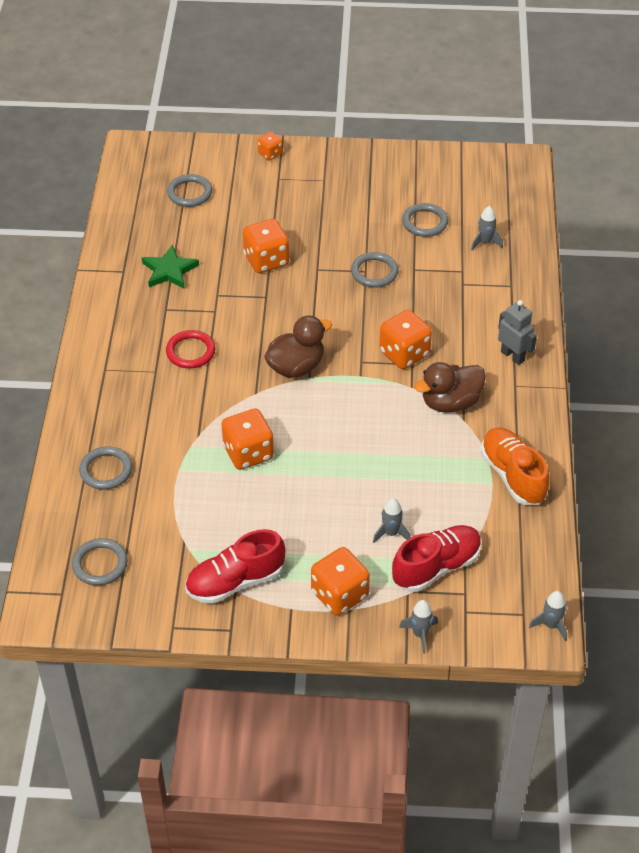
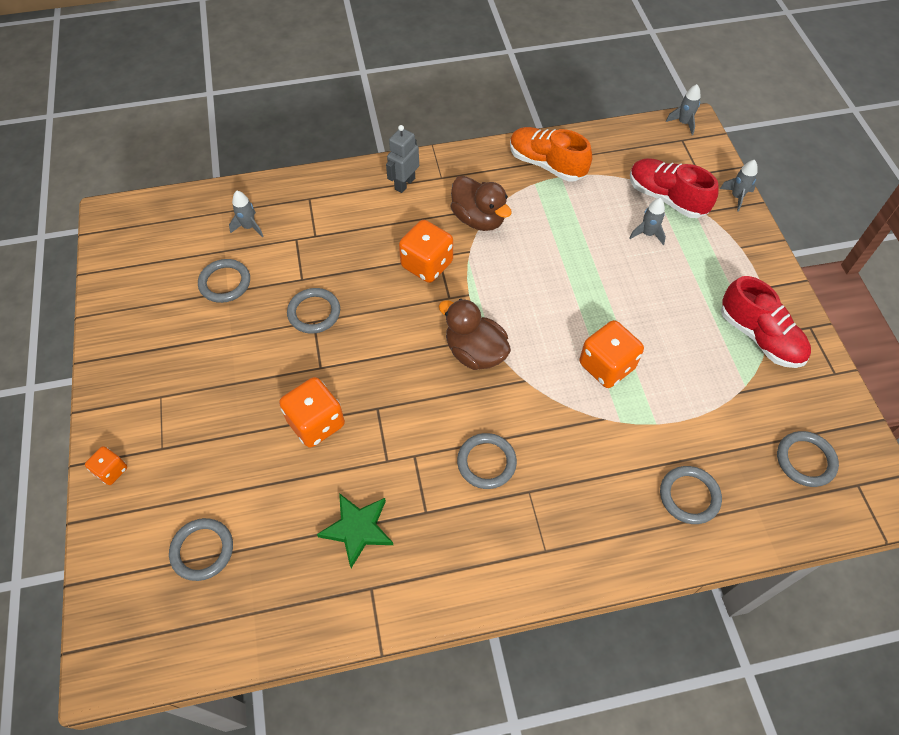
camera: 105 degrees left, 10 degrees up
red ring [166,330,216,369] -> grey ring [457,433,517,489]
orange dice [311,547,370,615] -> none
orange shoe [481,427,549,505] -> orange shoe turned 75 degrees clockwise [510,127,592,181]

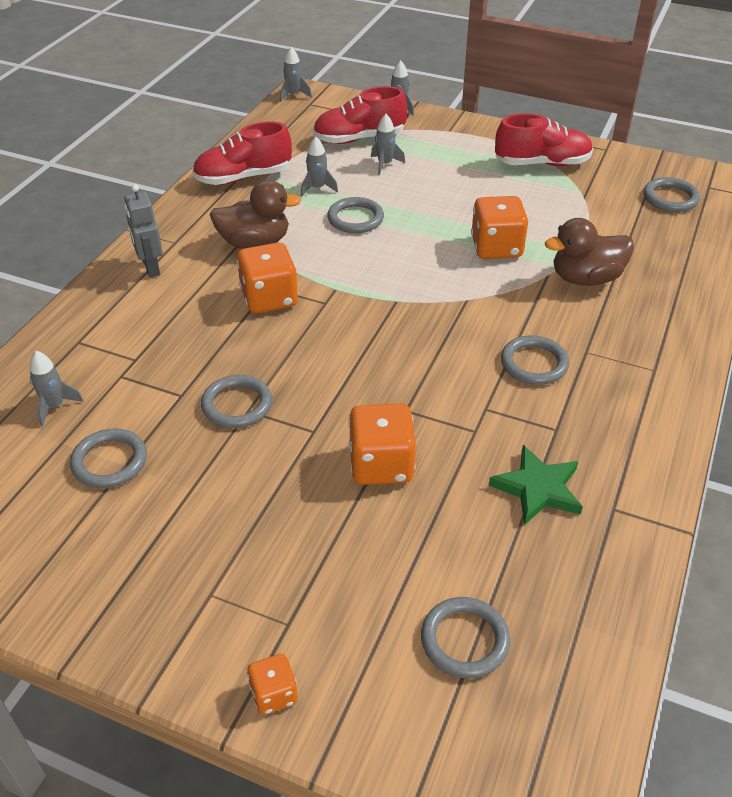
camera: 55 degrees left, 15 degrees down
brown duck [439,299,511,370] -> brown duck moved to [545,218,634,286]
orange shoe [510,127,592,181] -> red shoe [192,121,292,185]
grey ring [660,466,722,524] -> grey ring moved to [327,197,384,233]
none -> grey rocket [301,137,338,196]

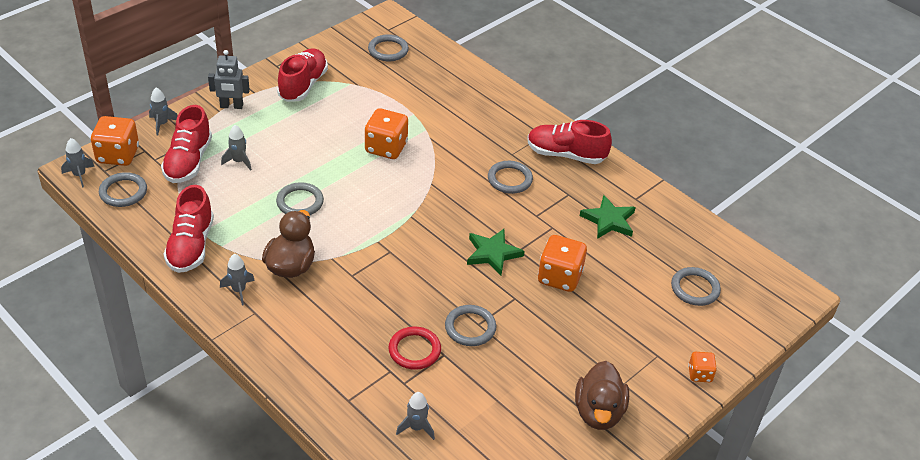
camera: 70 degrees left, 0 degrees up
grey ring [70,428,147,488] -> grey ring moved to [99,172,147,207]
grey robot [124,184,163,277] -> grey robot moved to [208,50,250,109]
orange dice [237,242,298,313] -> orange dice moved to [91,116,139,166]
grey rocket [301,137,338,196] -> grey rocket moved to [220,254,255,305]
brown duck [545,218,634,286] -> brown duck moved to [575,361,629,430]
none -> red ring [388,326,441,370]
none -> green star [467,229,524,275]
none -> red shoe [527,120,612,164]

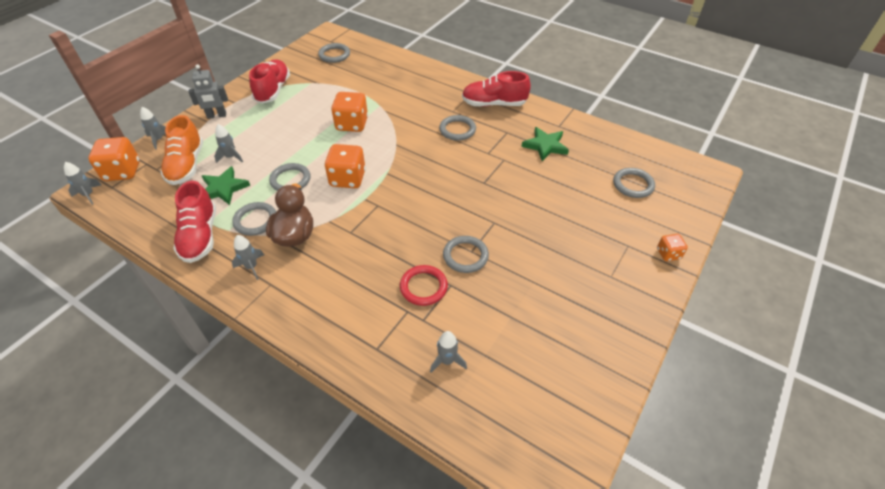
camera: 10 degrees left, 5 degrees up
grey ring [99,172,147,207] -> grey ring moved to [232,202,276,236]
red shoe [161,105,212,183] -> orange shoe [161,115,203,185]
green star [467,229,524,275] -> green star moved to [202,166,250,205]
orange dice [538,235,587,292] -> orange dice moved to [325,144,366,188]
brown duck [575,361,629,430] -> none

